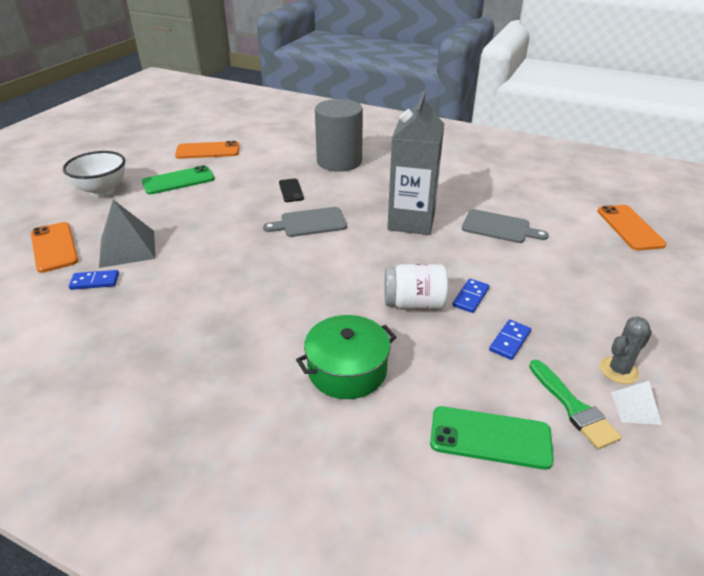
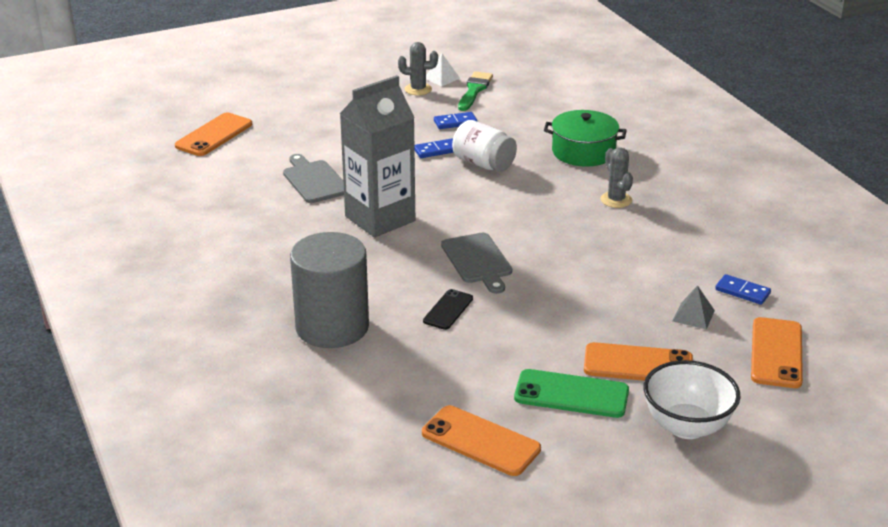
camera: 140 degrees left, 5 degrees down
grey pyramid [99,200,156,268] -> grey pyramid [673,285,715,329], size x0.52
grey cutting board [263,207,347,237] -> grey cutting board turned 45 degrees clockwise [441,233,512,294]
green phone [430,406,554,470] -> none
none -> orange phone [584,342,693,381]
none -> grey cactus [600,147,633,208]

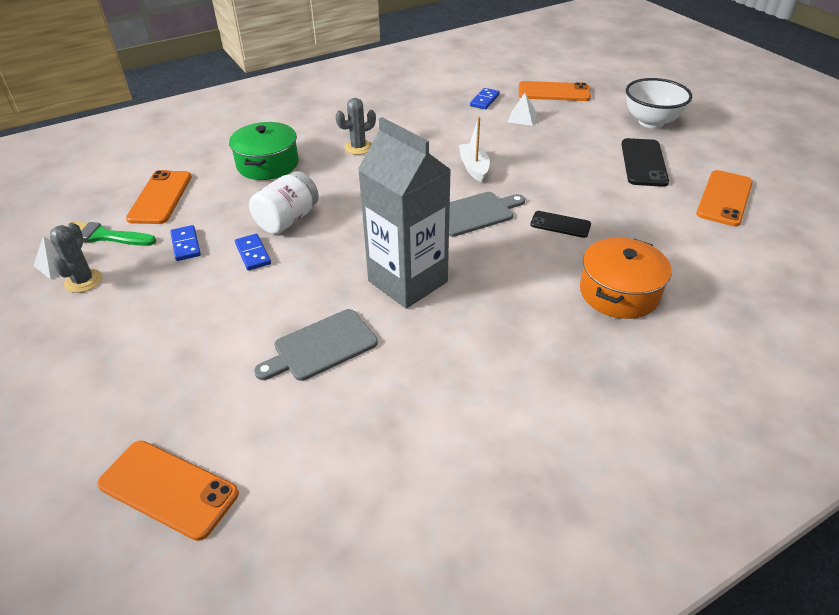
camera: 95 degrees left, 10 degrees up
grey cylinder [290,232,369,348] -> orange pot [580,237,671,319]
green phone [514,369,629,418] -> black phone [621,138,669,187]
orange phone [584,342,693,381] -> orange phone moved to [126,170,192,224]
grey pyramid [673,285,715,329] -> white pyramid [508,93,537,126]
none -> white boat [459,117,490,182]

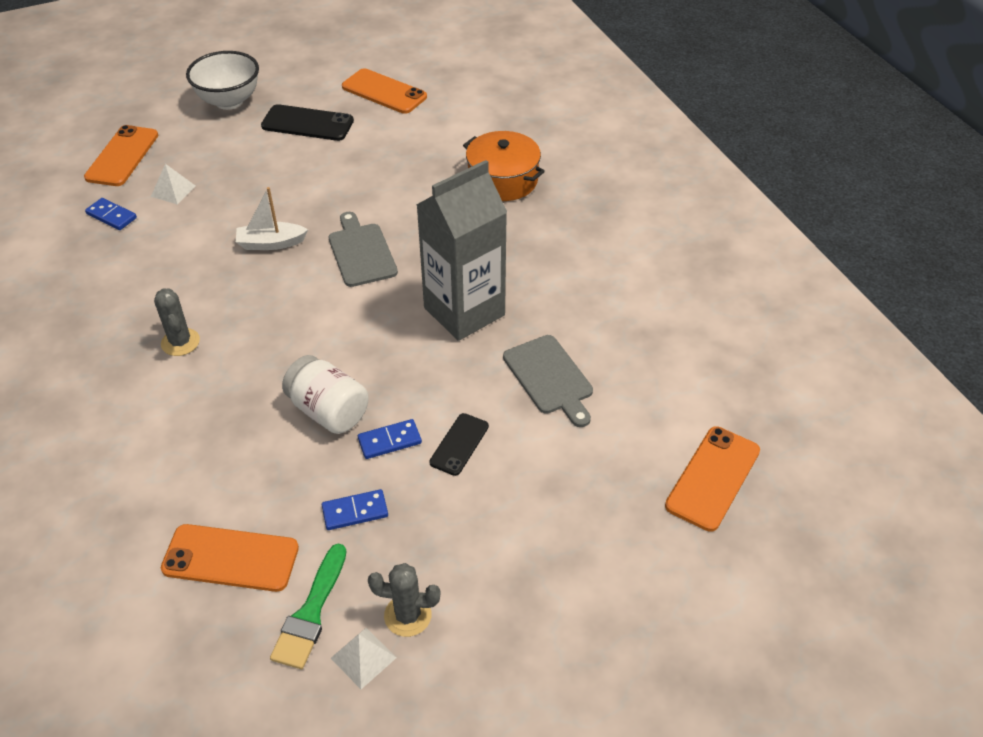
camera: 85 degrees left, 5 degrees up
green pot [229,122,299,180] -> none
black phone [530,211,591,238] -> black phone moved to [430,413,489,476]

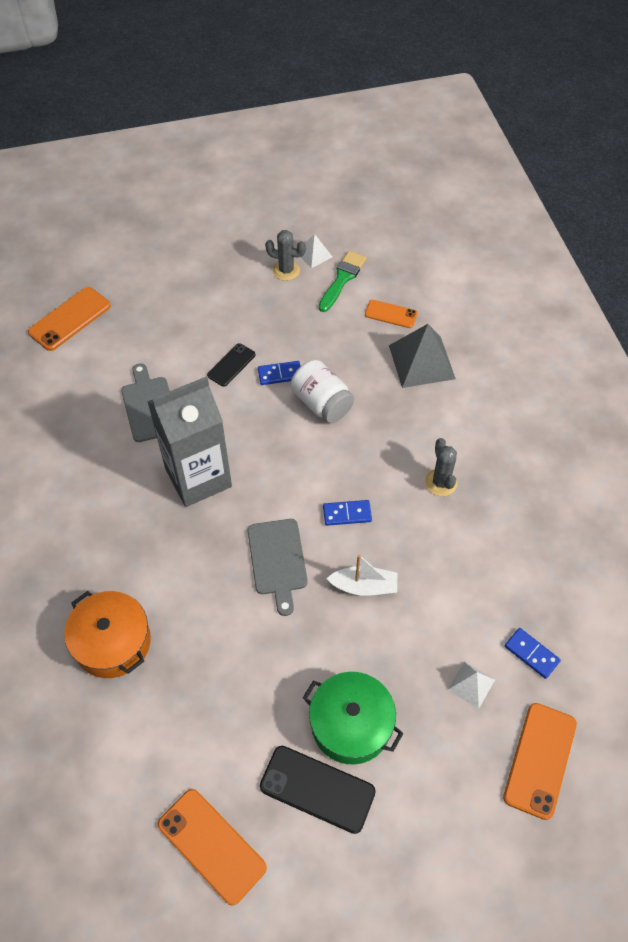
camera: 170 degrees left, 10 degrees up
orange phone [161,524,299,592] -> orange phone [365,300,418,328], size x0.62
white bowl [186,51,259,110] -> none
blue domino [322,489,388,530] -> blue domino moved to [323,500,372,526]
none -> green pot [303,672,403,765]
none -> grey pyramid [389,324,456,388]

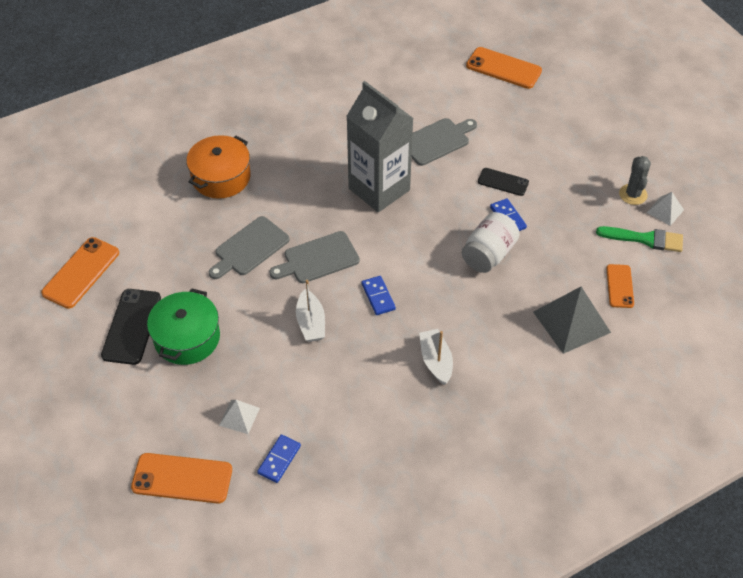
camera: 75 degrees right, 5 degrees down
grey cactus [425,438,457,496] -> white boat [419,329,453,385]
none -> grey cutting board [209,216,290,279]

